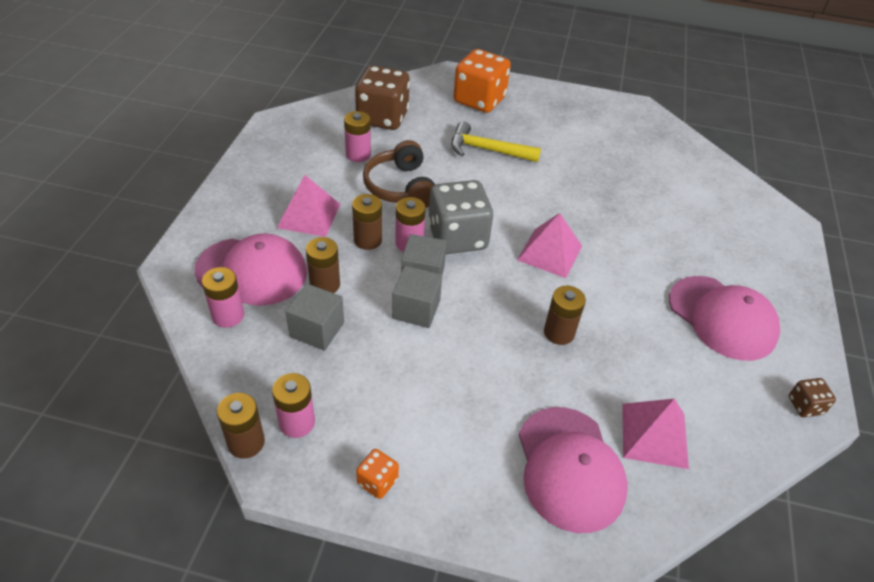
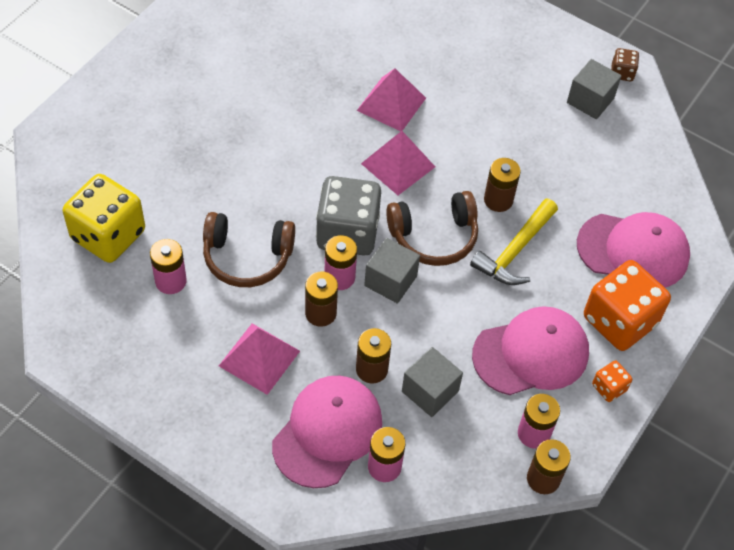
camera: 70 degrees left, 10 degrees up
brown dice [355,65,410,130] -> yellow dice [63,174,145,263]
grey cube [392,266,442,328] -> grey cube moved to [567,59,621,119]
yellow hammer [451,121,541,162] -> yellow hammer moved to [470,198,558,285]
orange dice [454,49,511,113] -> orange dice moved to [584,260,671,351]
pink pyramid [622,399,689,469] -> pink pyramid moved to [357,69,426,131]
pink cap [669,276,780,361] -> pink cap moved to [472,306,589,395]
none -> brown headphones [386,191,478,266]

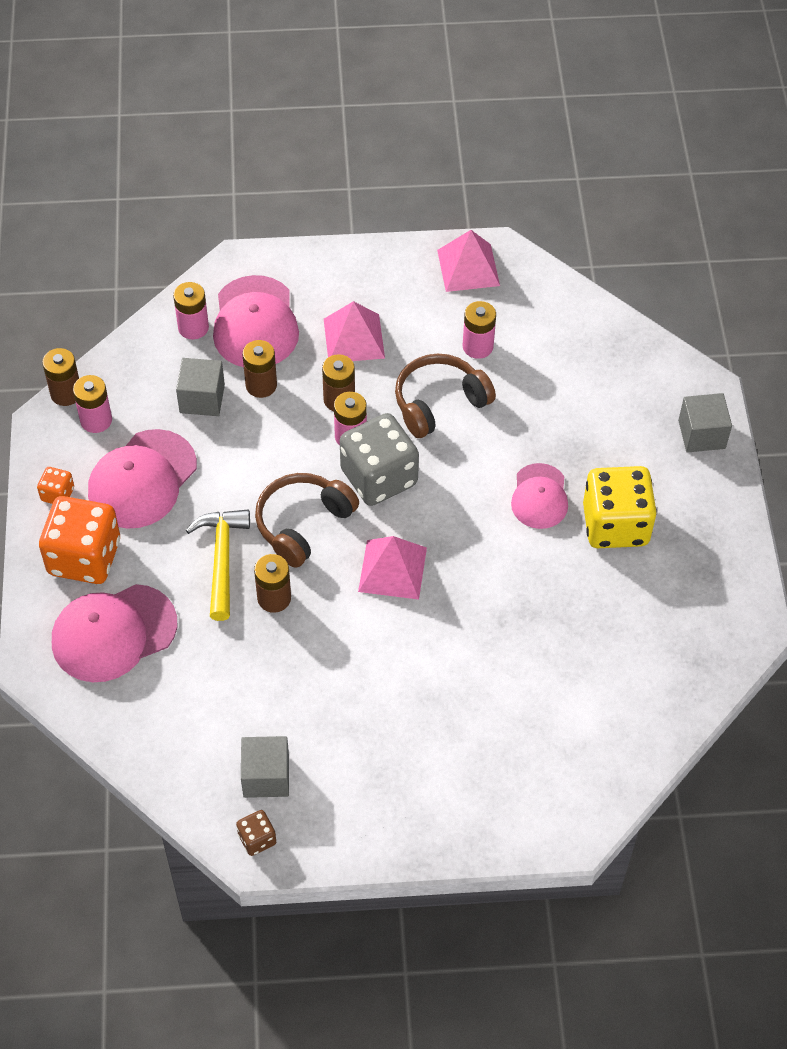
camera: 145 degrees right, 0 degrees up
yellow dice [63,174,145,263] -> yellow dice moved to [583,466,657,548]
pink pyramid [357,69,426,131] -> pink pyramid moved to [437,230,500,292]
grey cube [364,238,420,304] -> grey cube moved to [678,393,732,453]
none -> pink cap [511,463,568,529]

